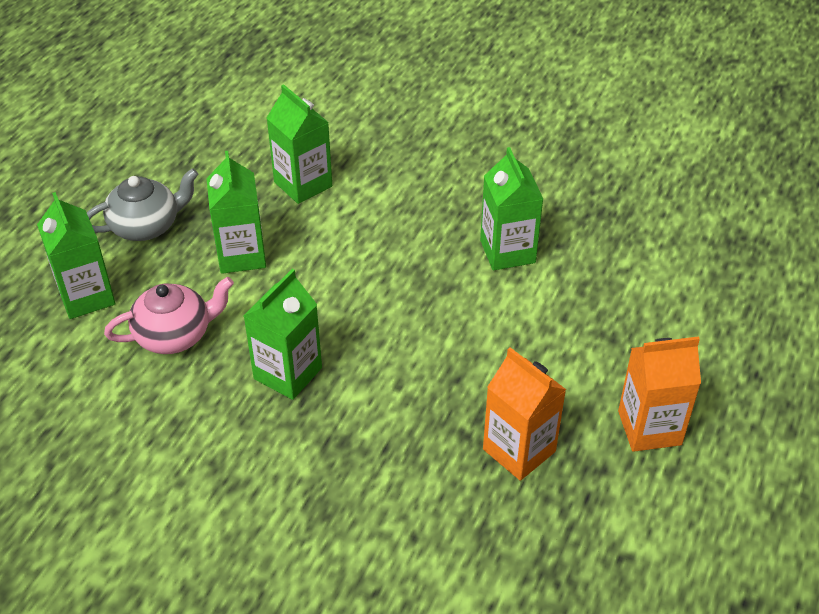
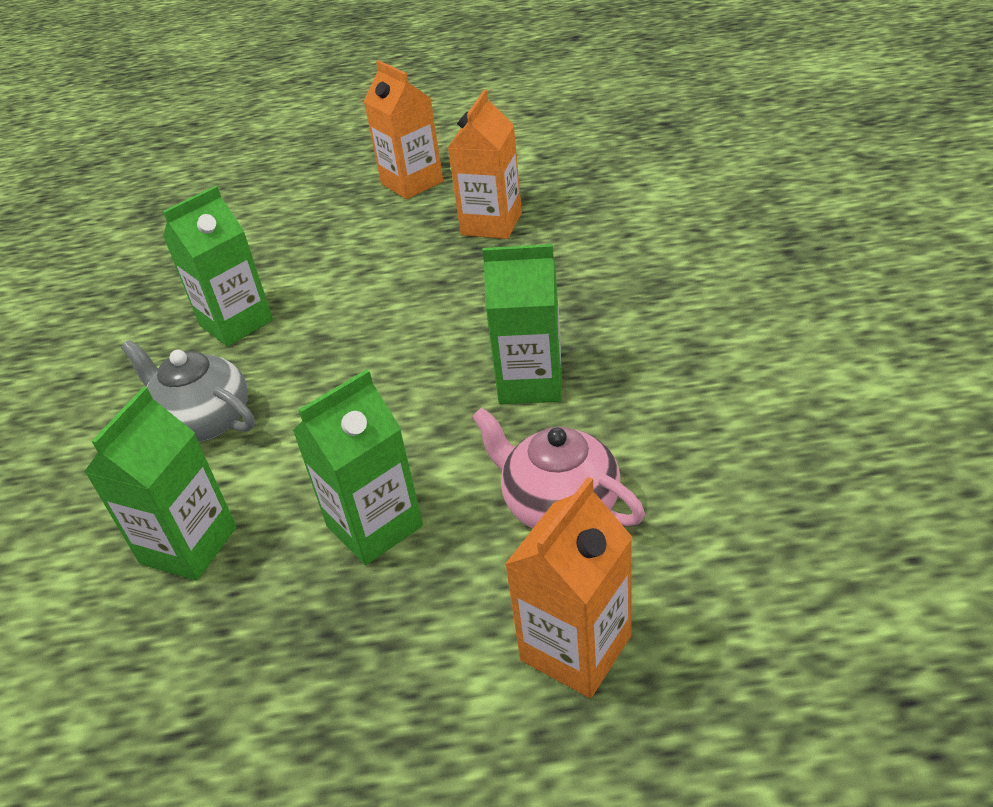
camera: 115 degrees left, 5 degrees down
green carton [37,192,115,319] -> orange carton [505,477,632,698]
grey teapot [87,168,198,241] -> grey teapot moved to [121,340,255,442]

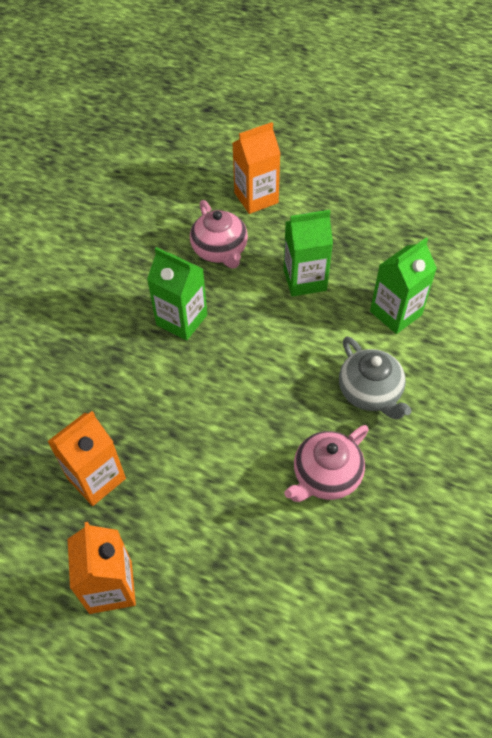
camera: 155 degrees left, 15 degrees up
green carton [163,186,273,346] -> pink teapot [284,425,369,502]

